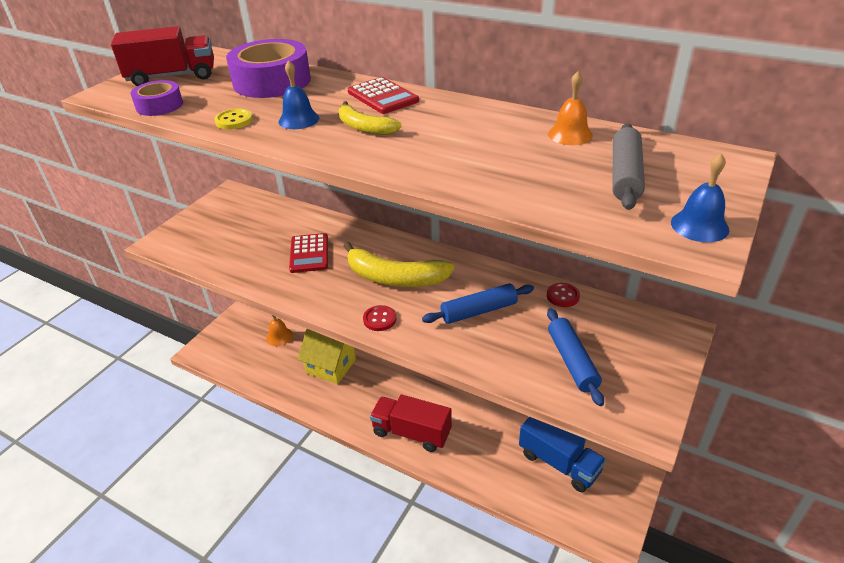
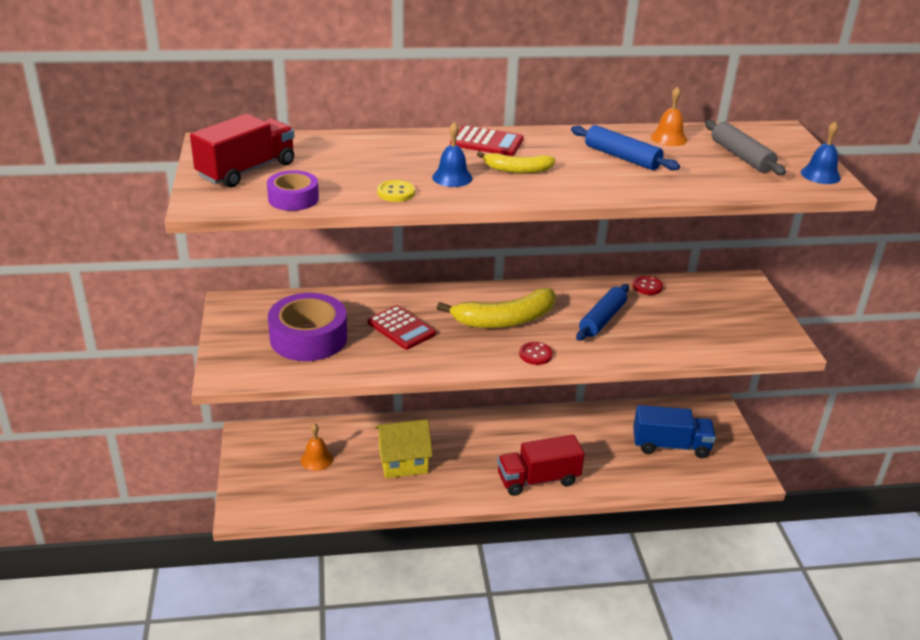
camera: 40 degrees left, 5 degrees down
purple tape [226,39,311,98] -> purple tape moved to [268,293,347,361]
blue rolling pin [547,308,604,406] -> blue rolling pin moved to [571,125,680,170]

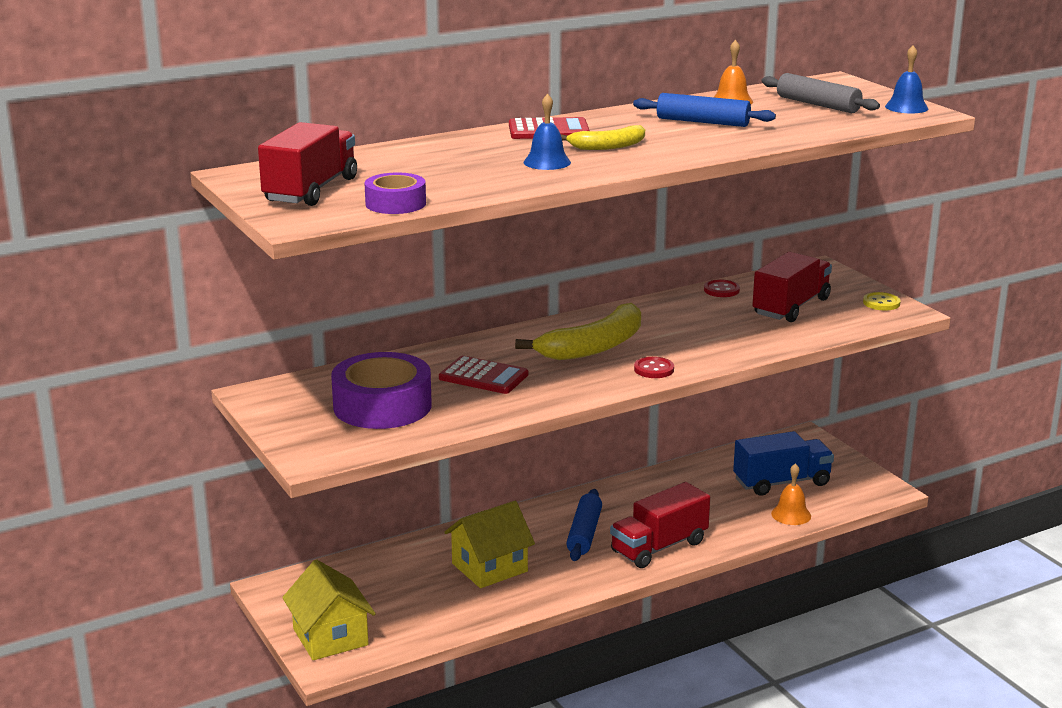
camera: 20 degrees left, 10 degrees down
orange bell [301,423,333,471] -> orange bell moved to [771,463,811,525]
yellow button [377,180,415,202] -> yellow button moved to [863,292,900,311]
blue rolling pin [576,284,629,341] -> blue rolling pin moved to [566,489,602,561]
none -> yellow house [282,559,376,660]
none -> red truck [753,252,832,322]

